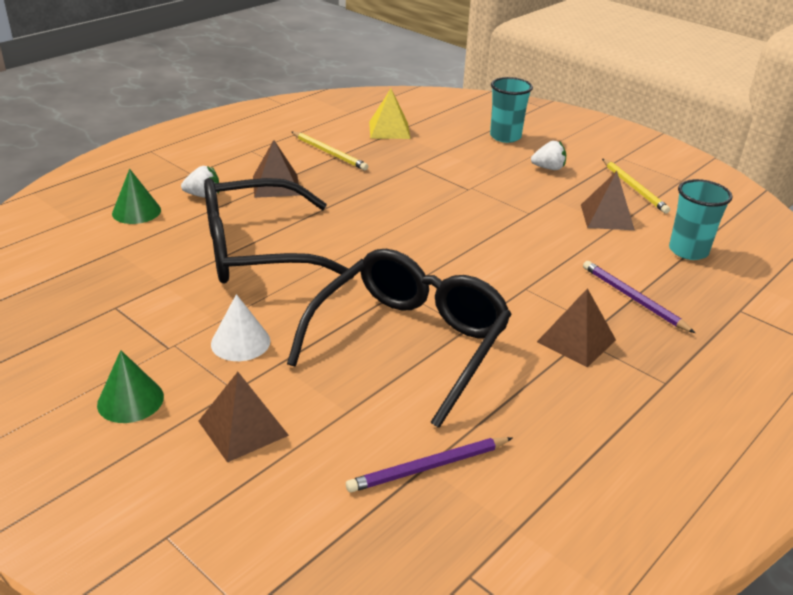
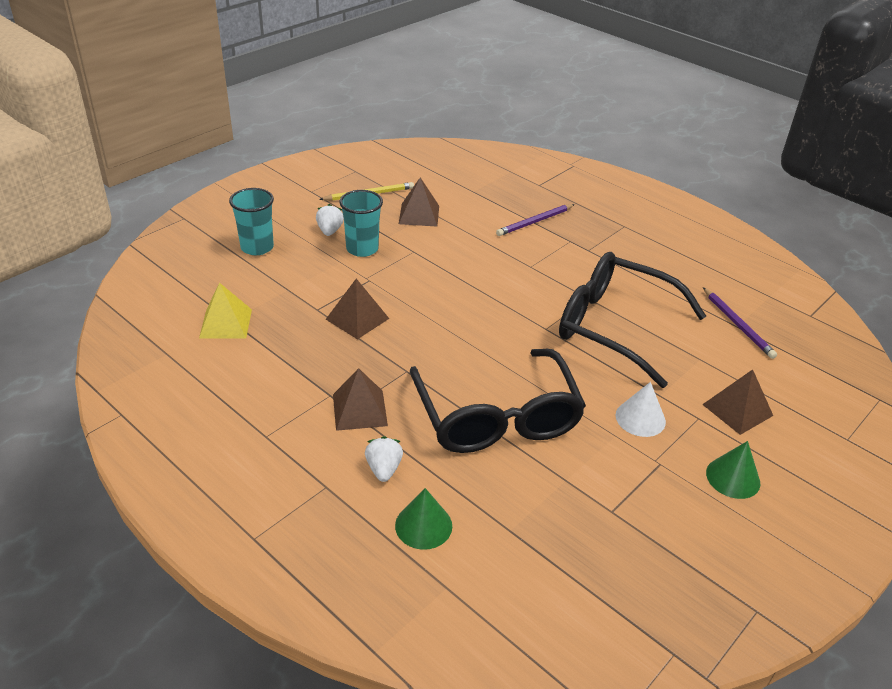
camera: 90 degrees left, 5 degrees up
yellow pencil [292,132,368,170] -> none
brown pyramid [537,288,616,367] -> brown pyramid moved to [326,279,389,339]
turquoise cup [669,179,732,260] -> turquoise cup moved to [339,190,383,257]

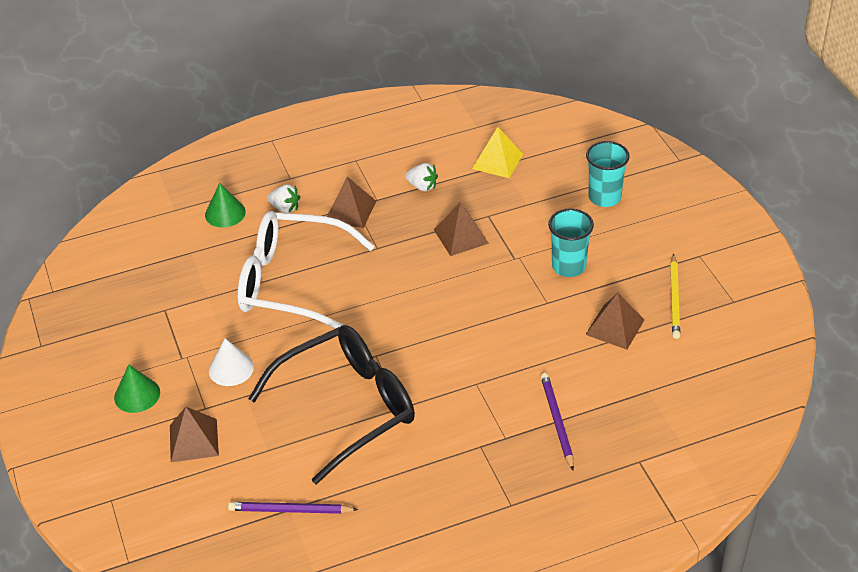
camera: 120 degrees right, 5 degrees up
white strawberry [316,204,344,236] -> white strawberry moved to [405,163,438,191]
black glasses [410,349,586,453] -> white glasses [238,211,375,329]

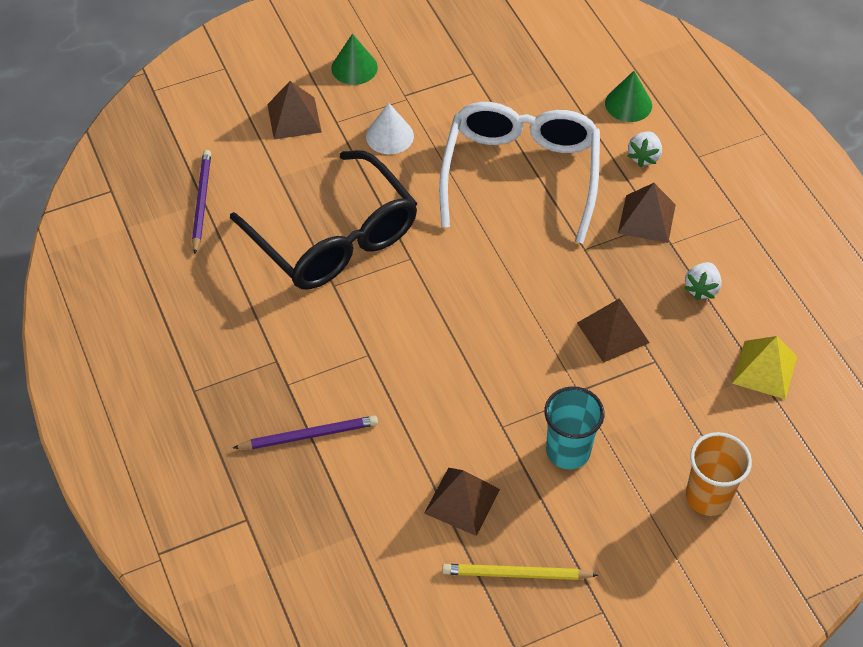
camera: 85 degrees right, 10 degrees up
turquoise cup [586,141,630,207] -> orange cup [686,432,752,516]

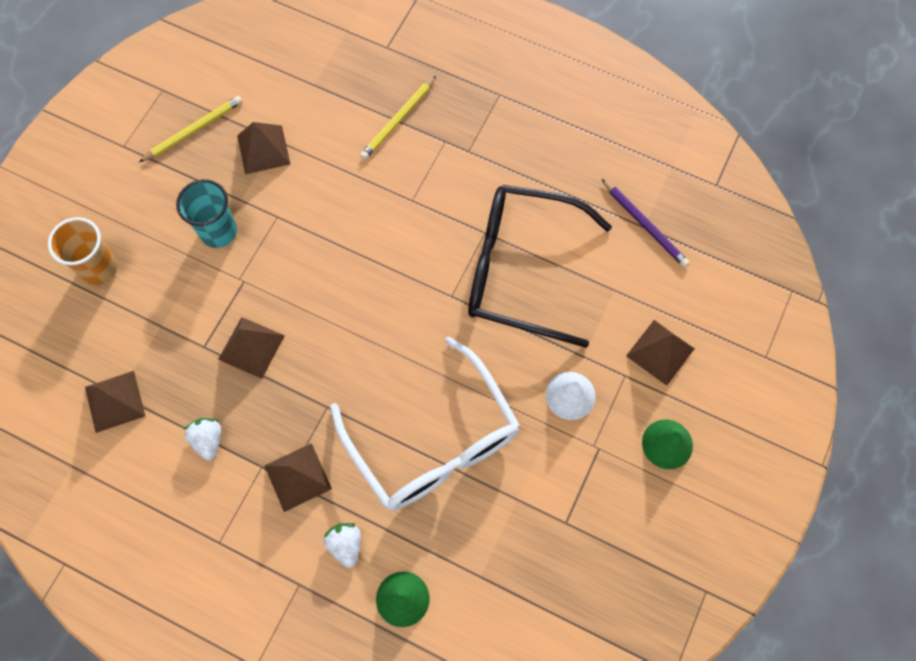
camera: 140 degrees right, 15 degrees up
purple pencil [233,415,378,449] -> yellow pencil [360,76,436,160]
yellow pyramid [732,336,797,400] -> brown pyramid [85,371,145,433]

